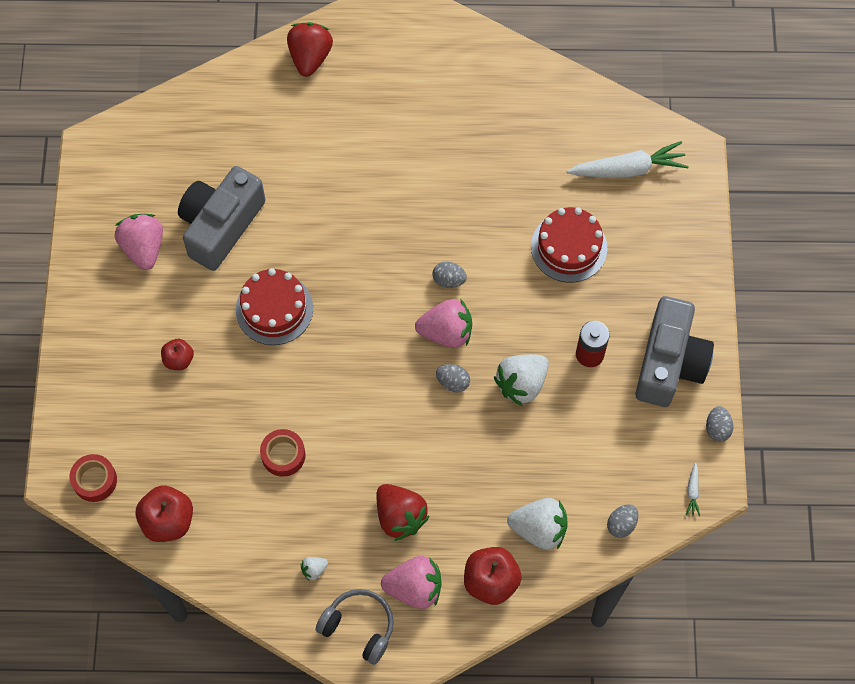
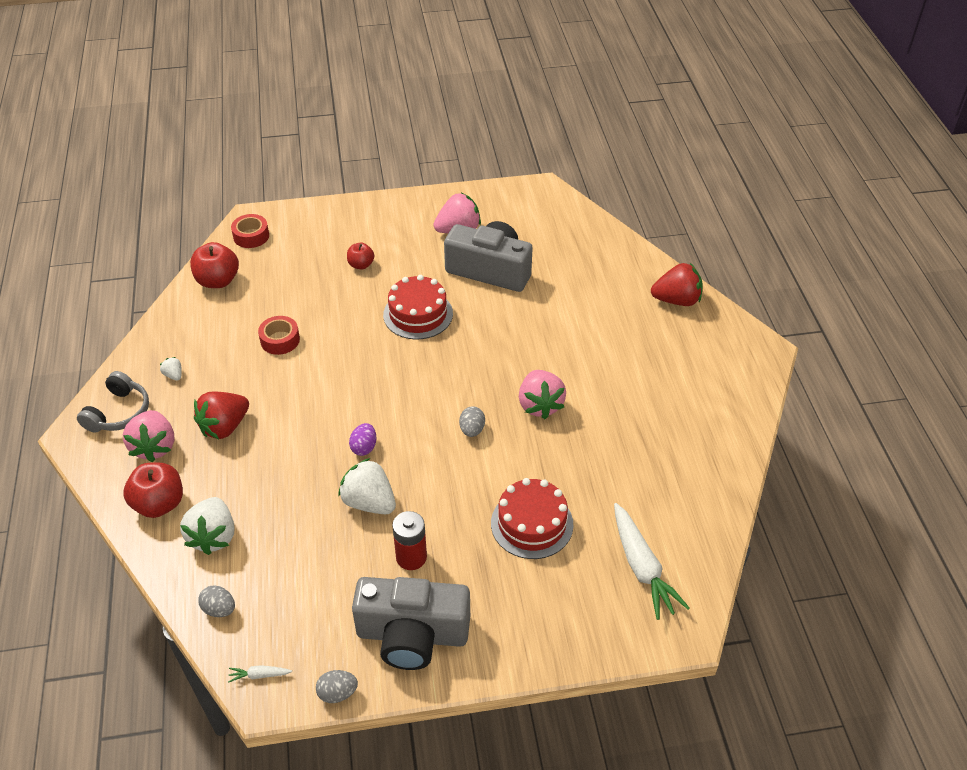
camera: 80 degrees right, 20 degrees down
pink strawberry [415,299,472,348] -> pink strawberry moved to [519,370,566,419]
grey egg [436,364,470,392] -> purple egg [349,423,376,456]

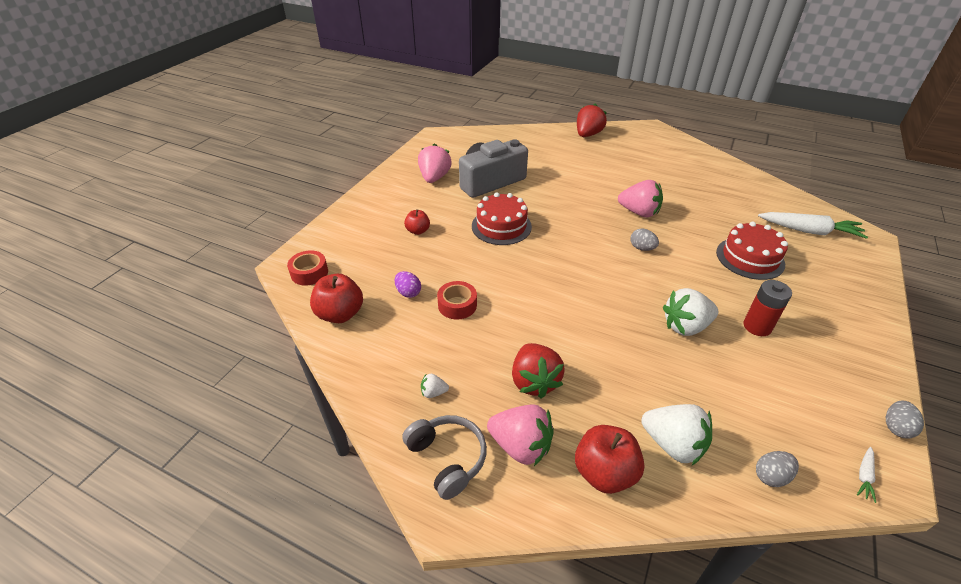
camera: 55 degrees left, 5 degrees down
purple egg [349,423,376,456] -> purple egg moved to [395,271,421,298]
grey camera [352,577,470,670] -> none

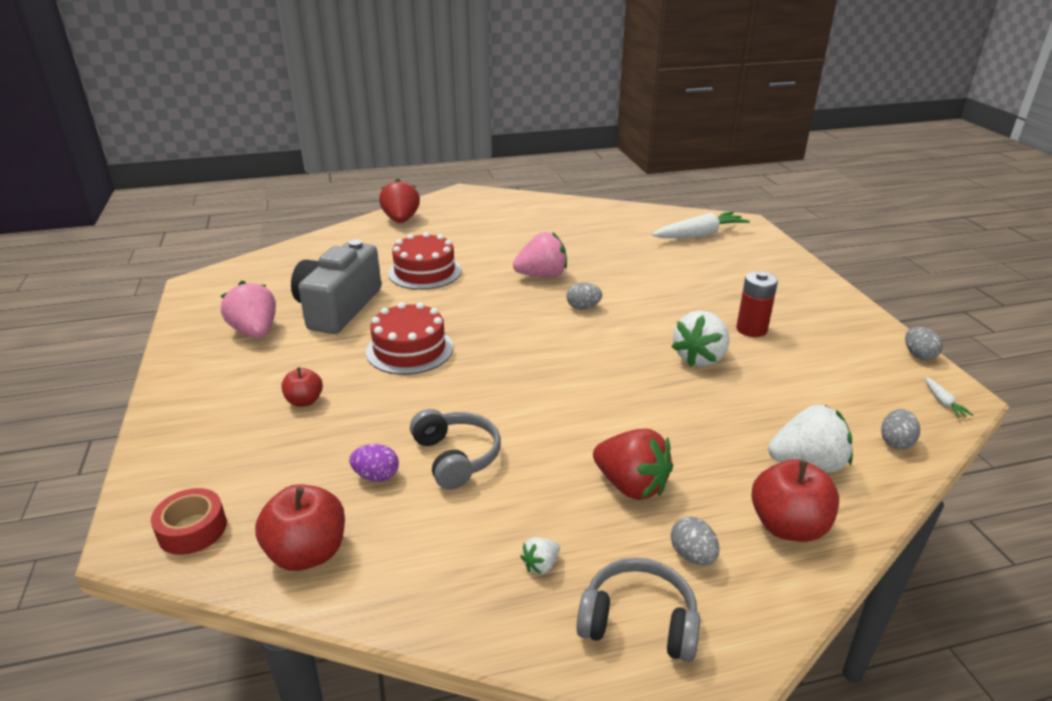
camera: 40 degrees left, 10 degrees down
red tape [437,281,477,319] -> grey headphones [410,409,501,490]
pink strawberry [487,404,554,466] -> grey egg [671,517,720,565]
red cake [716,221,788,280] -> red cake moved to [388,232,461,290]

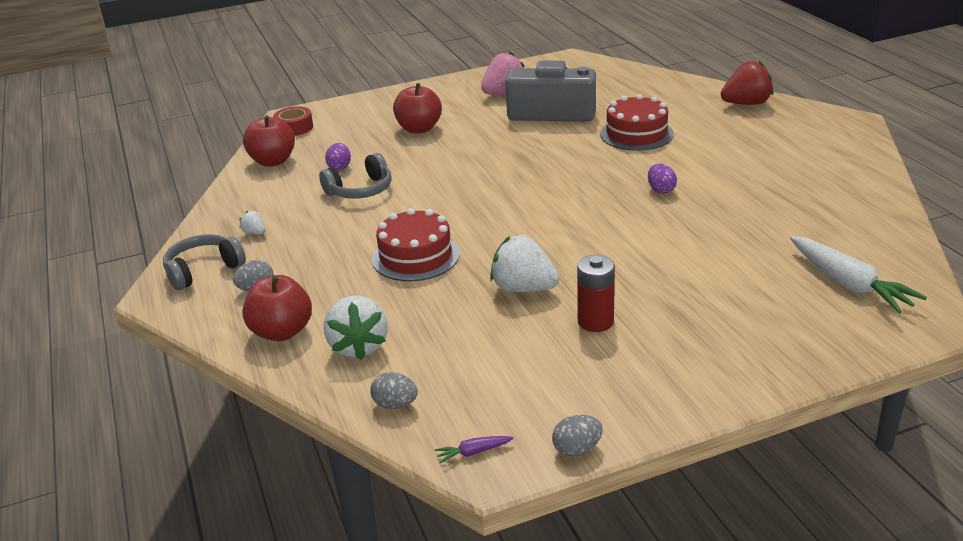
camera: 85 degrees right, 0 degrees up
red apple [281,367,323,407] -> red apple [393,83,442,133], size x1.68
red cake [366,302,453,375] -> red cake moved to [372,208,460,281]
pink strawberry [513,232,567,278] -> purple egg [648,164,677,194]
grey egg [566,282,602,309] -> none
grey headphones [576,558,700,662] -> grey headphones turned 135 degrees counterclockwise [163,234,246,290]
red strawberry [593,429,673,500] -> none
white carrot [925,377,973,418] -> purple carrot [435,436,513,463]

